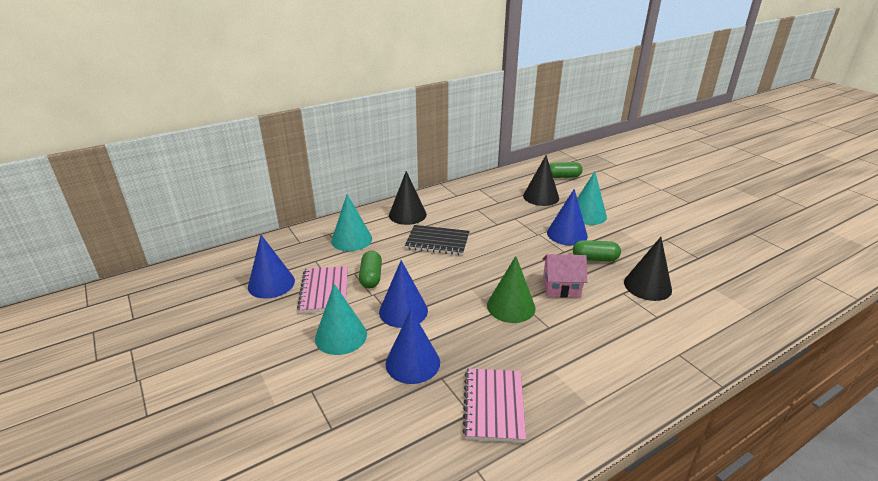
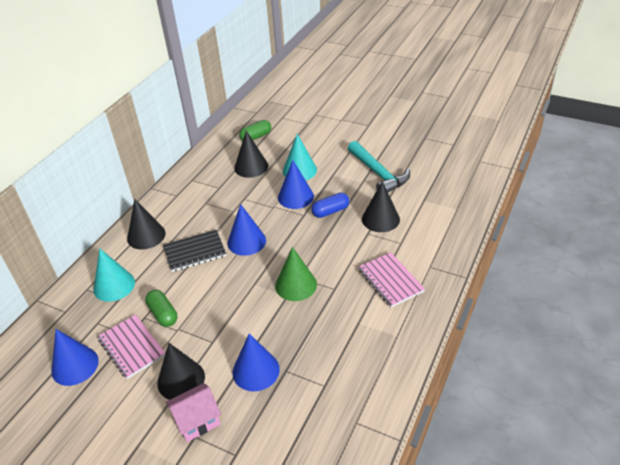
camera: 30 degrees left, 10 degrees up
turquoise cone [315,284,367,355] -> black cone [157,343,205,400]
blue cone [379,260,428,328] -> blue cone moved to [227,204,266,256]
pink notebook [463,368,526,443] -> pink notebook moved to [358,252,425,307]
pink house [543,254,587,298] -> pink house moved to [166,383,221,442]
green capsule [573,240,621,261] -> blue capsule [311,192,349,218]
none -> turquoise hammer [348,141,410,192]

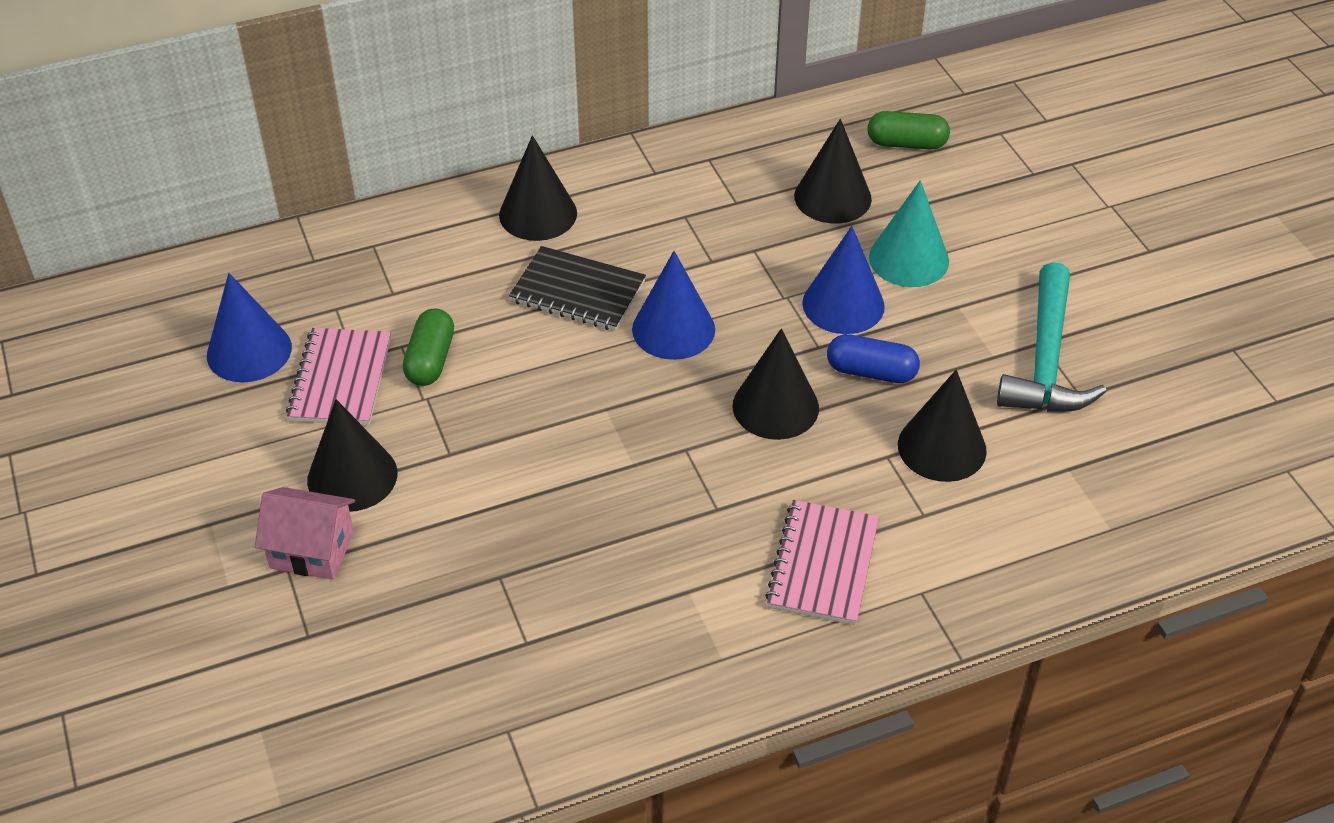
camera: 40 degrees right, 5 degrees up
turquoise cone [93,248,135,302] -> none
blue cone [233,333,280,391] -> none
green cone [275,247,317,301] -> none
none -> black cone [732,328,819,440]

